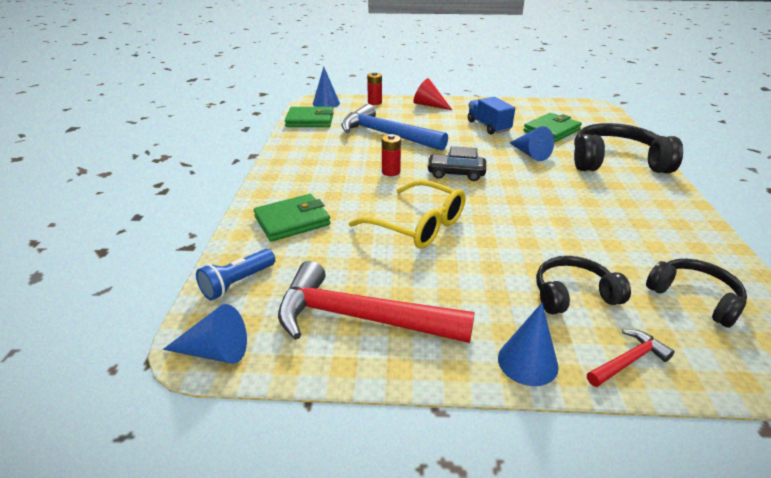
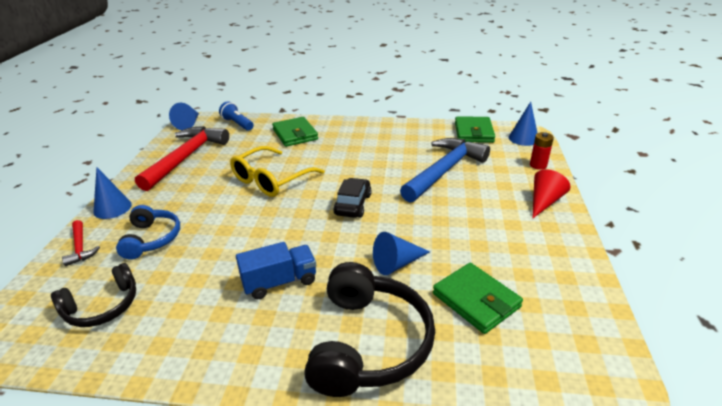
camera: 95 degrees right, 0 degrees up
red battery [382,134,401,176] -> none
blue truck [468,97,515,134] -> blue truck moved to [236,242,316,299]
black headphones [536,256,631,314] -> blue headphones [116,205,180,259]

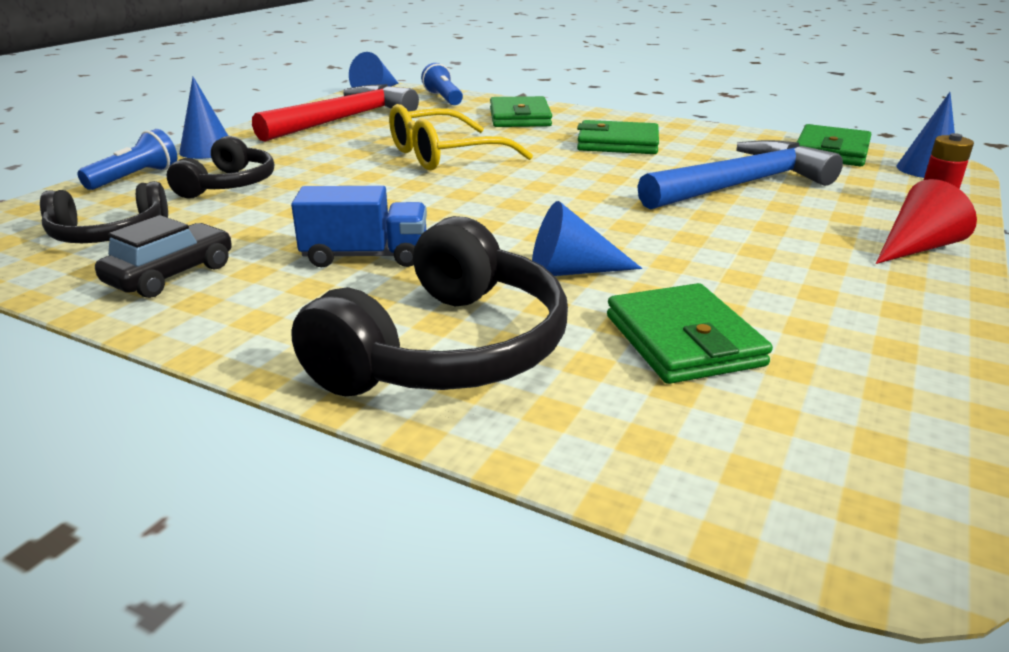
camera: 20 degrees right, 5 degrees down
red hammer [62,220,100,266] -> blue flashlight [77,129,177,190]
blue headphones [116,205,180,259] -> black headphones [166,136,274,198]
black car [333,178,372,218] -> black car moved to [95,215,232,298]
none -> green wallet [577,120,659,154]

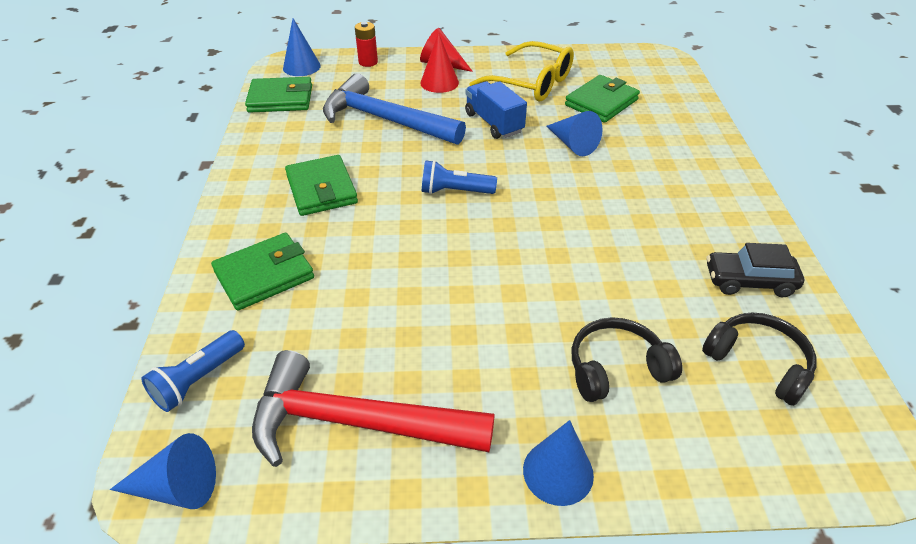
camera: 120 degrees left, 15 degrees up
blue flashlight [77,129,177,190] -> blue flashlight moved to [422,160,497,194]
blue truck [291,186,427,267] -> blue truck moved to [465,81,527,139]
black headphones [291,216,568,396] -> none
yellow glasses [389,104,533,171] -> yellow glasses moved to [469,41,574,101]
none -> red cone [420,33,459,93]

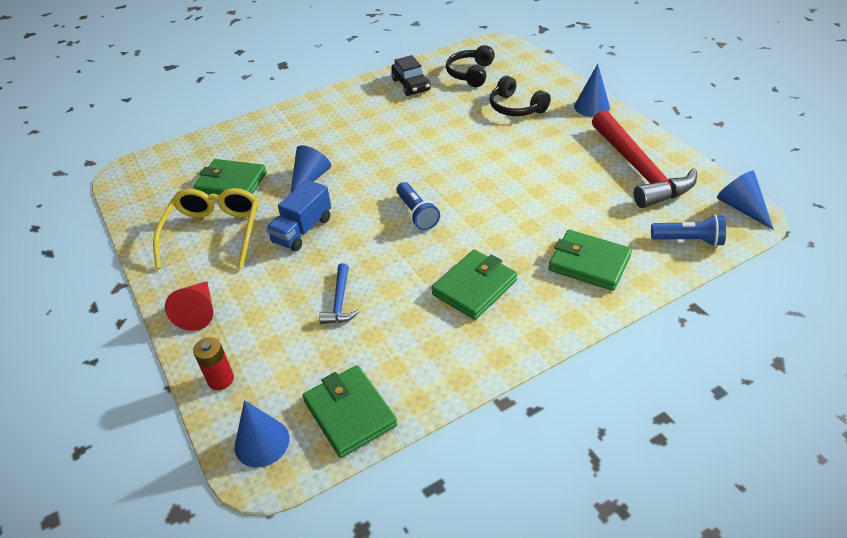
camera: 115 degrees left, 0 degrees up
blue hammer [323,73,466,145] -> blue hammer [319,263,360,324], size x0.46
red cone [420,33,459,93] -> none

